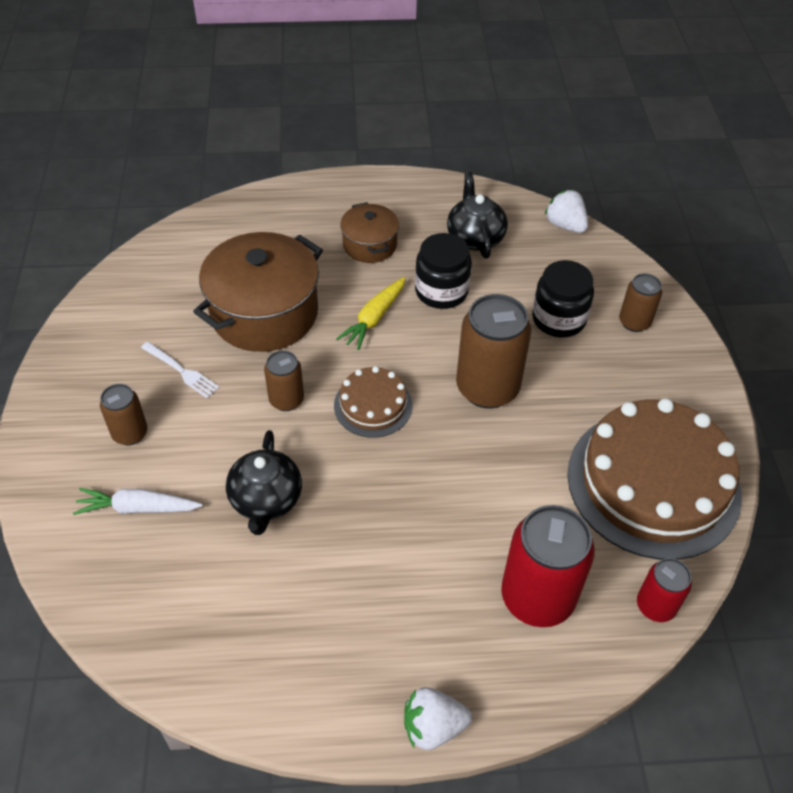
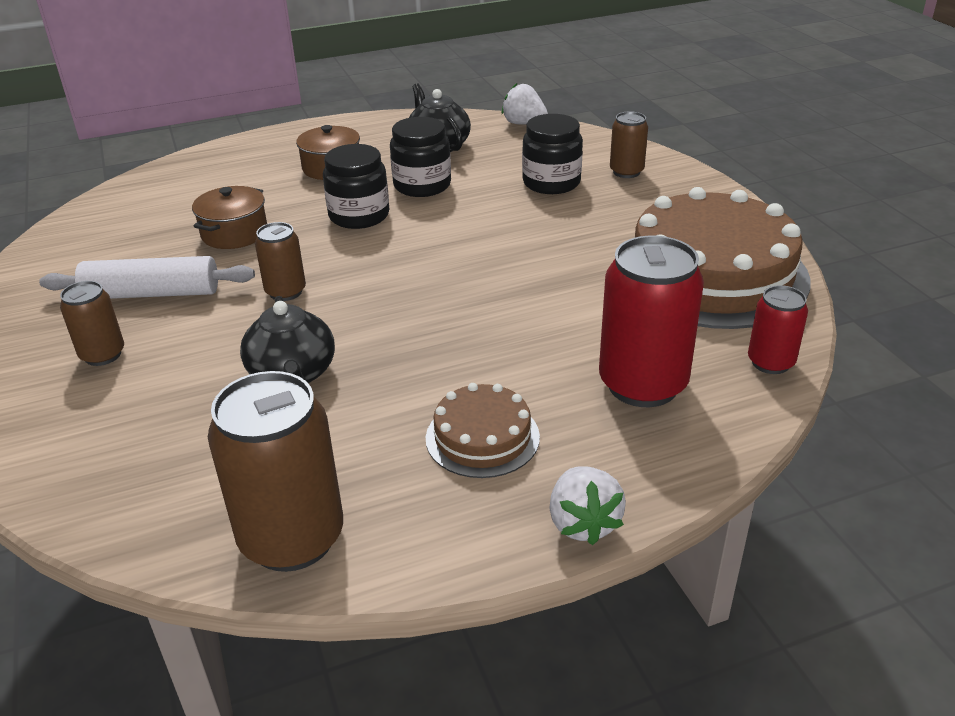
camera: 15 degrees left, 15 degrees down
white carrot [73,488,203,515] -> none
white fork [141,342,220,398] -> white rolling pin [39,256,255,299]
brown pot [193,232,323,352] -> brown pot [192,186,267,249], size x0.54
brown cake [334,366,412,438] -> brown cake moved to [426,383,540,478]
yellow carrot [336,277,406,350] -> black jar [323,144,389,229]
white strawberry [404,687,472,750] -> white strawberry turned 75 degrees counterclockwise [550,467,626,545]
brown can [456,294,531,409] -> brown can moved to [208,371,343,572]

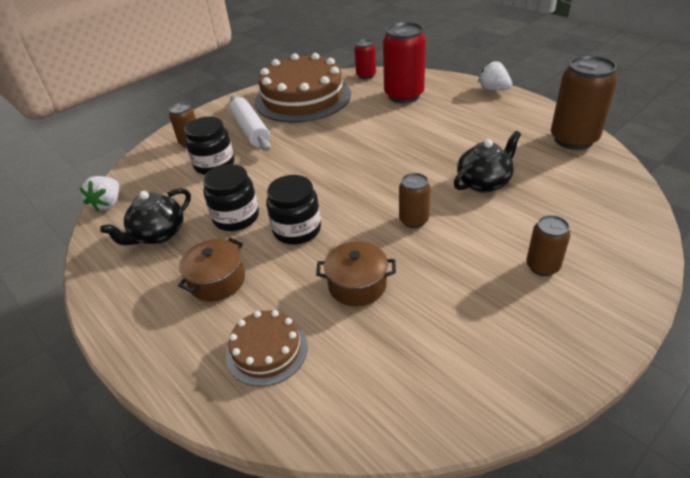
camera: 110 degrees left, 5 degrees up
white rolling pin [39,256,255,299] -> white rolling pin moved to [229,96,271,151]
brown cake [426,383,540,478] -> brown cake moved to [226,310,308,387]
white strawberry [550,467,626,545] -> white strawberry turned 105 degrees counterclockwise [478,61,512,90]

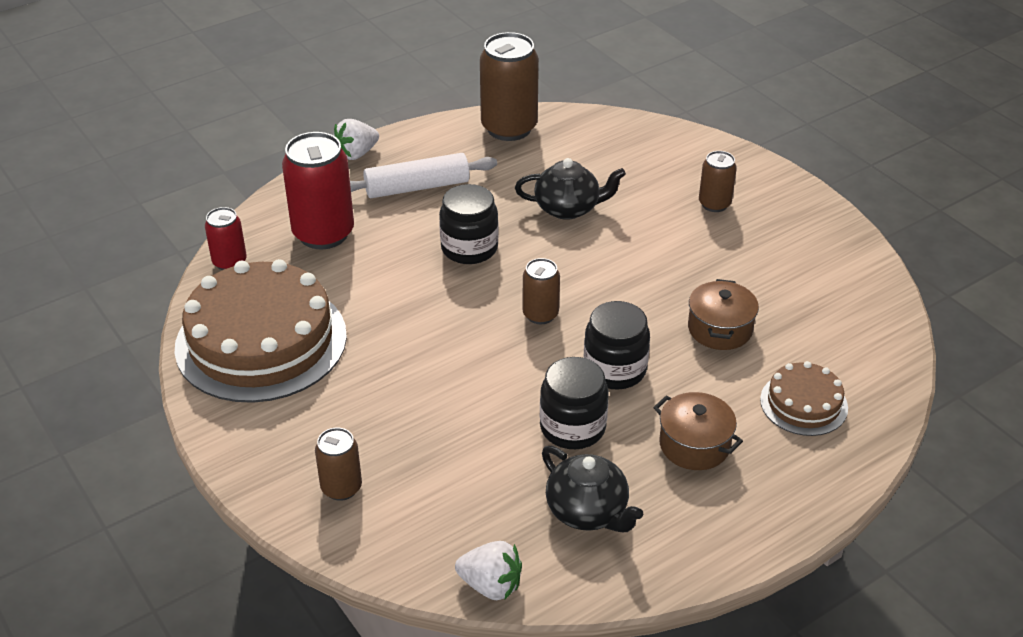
camera: 85 degrees left, 0 degrees up
black jar [184,117,234,175] -> black jar moved to [439,184,499,264]
white rolling pin [229,96,271,151] -> white rolling pin moved to [350,153,497,198]
brown can [399,173,430,228] -> brown can moved to [522,258,560,324]
black teapot [454,131,521,192] -> black teapot turned 120 degrees clockwise [515,158,626,220]

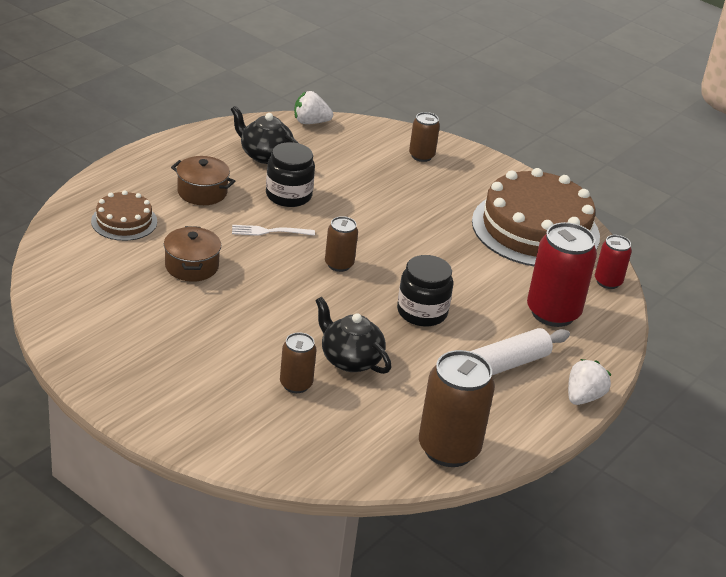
camera: 160 degrees right, 5 degrees down
black teapot [515,158,626,220] -> black teapot turned 60 degrees clockwise [315,297,392,374]
black jar [584,301,650,389] -> white fork [232,225,315,236]
brown can [699,151,737,212] -> brown can moved to [280,332,317,393]

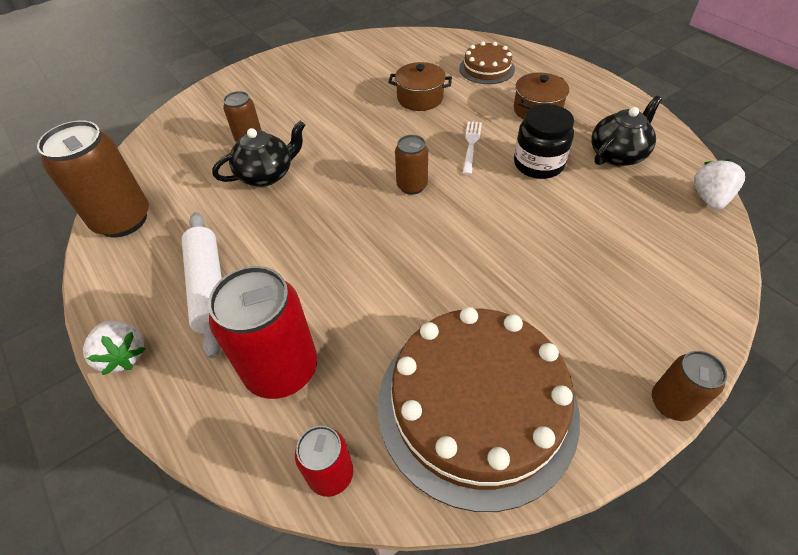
camera: 110 degrees right, 15 degrees up
black jar [397,255,453,327] -> none
brown can [409,112,440,162] -> brown can moved to [652,351,727,421]

